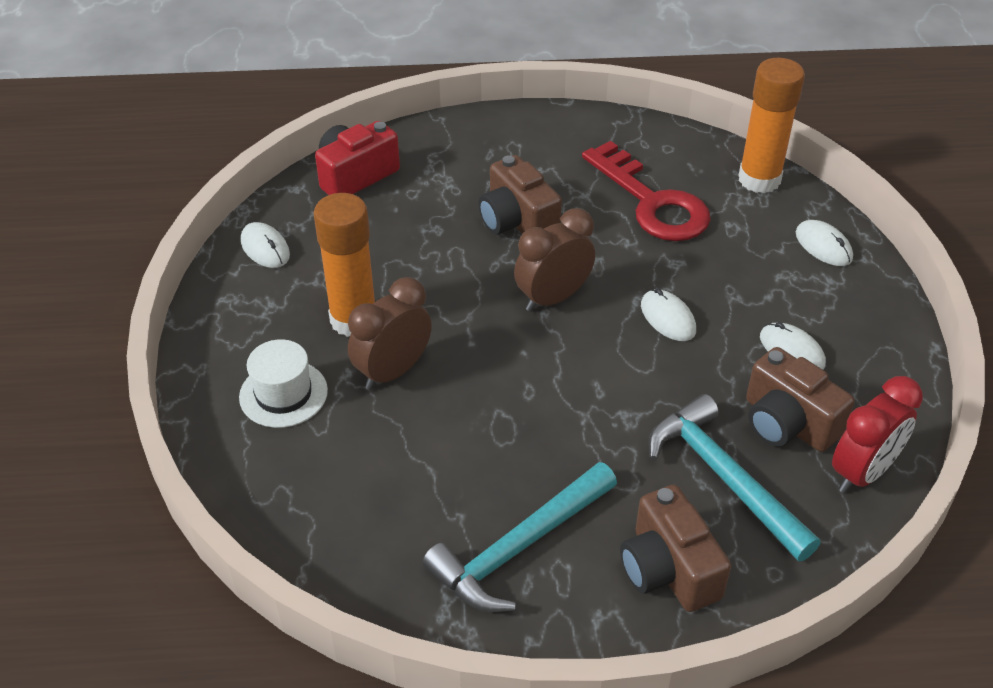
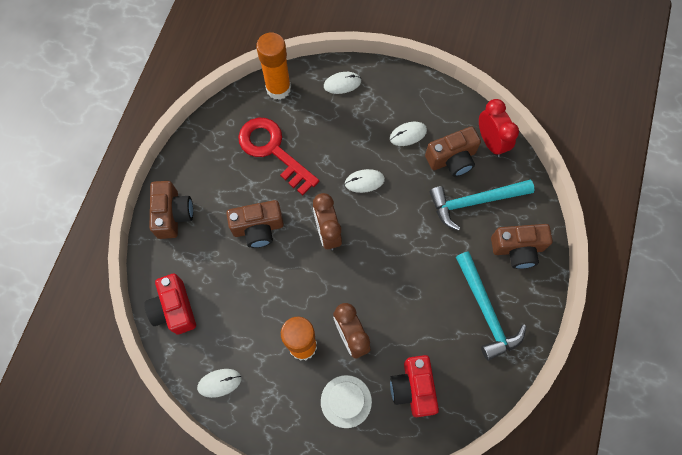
camera: 70 degrees left, 25 degrees up
red key [582,141,711,241] -> red key turned 120 degrees counterclockwise [238,118,319,195]
none -> brown camera [149,181,193,239]
none -> red camera [390,355,439,417]

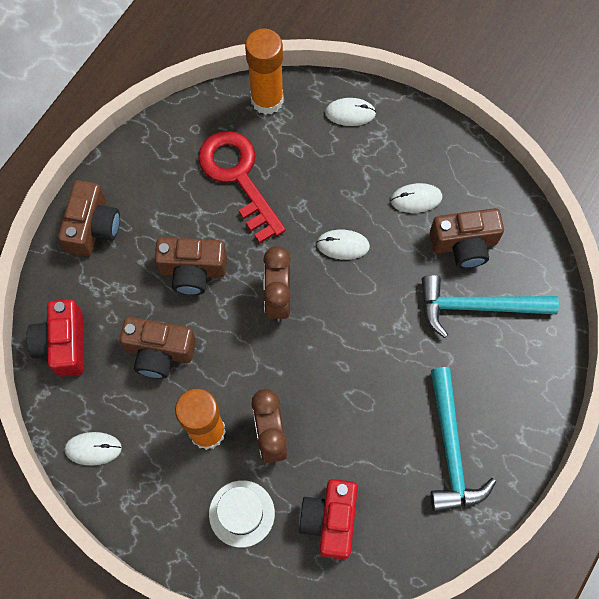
camera: 15 degrees right, 0 degrees up
red clock [479,99,519,157] -> none
brown camera [491,224,552,269] -> brown camera moved to [119,317,196,379]

